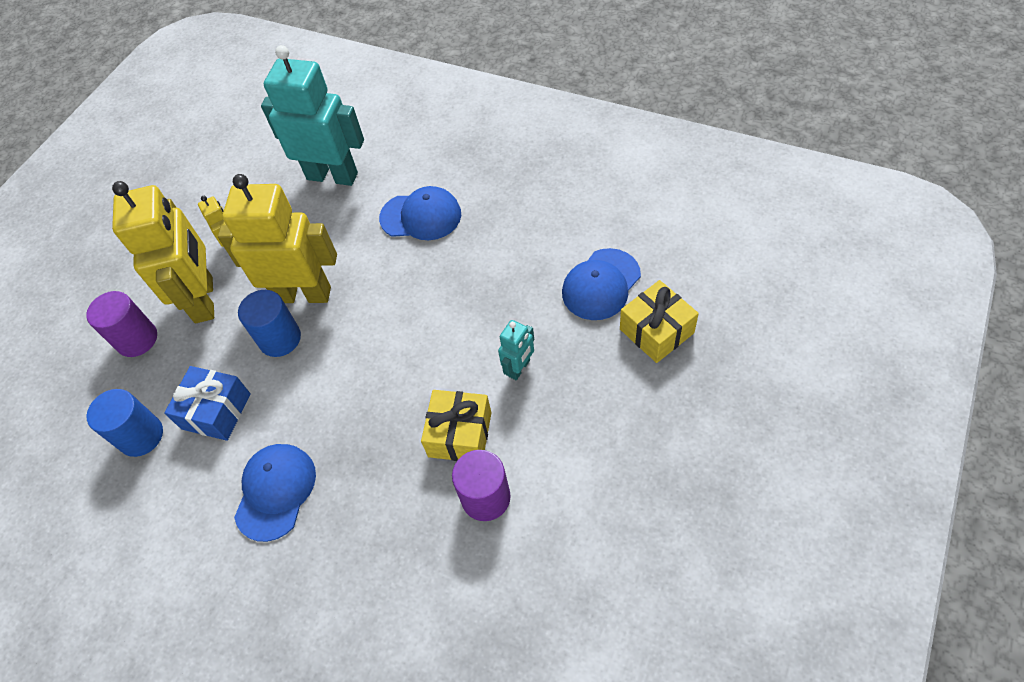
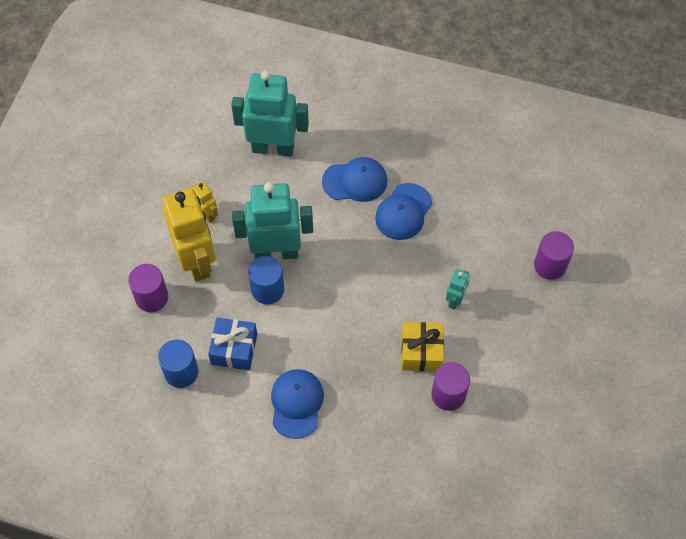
camera: 15 degrees left, 5 degrees up
yellow robot [218,174,337,303] -> turquoise robot [232,182,313,259]
blue cap [562,248,641,320] -> blue cap moved to [375,183,432,240]
yellow gift [620,280,699,363] -> purple cylinder [534,231,574,280]

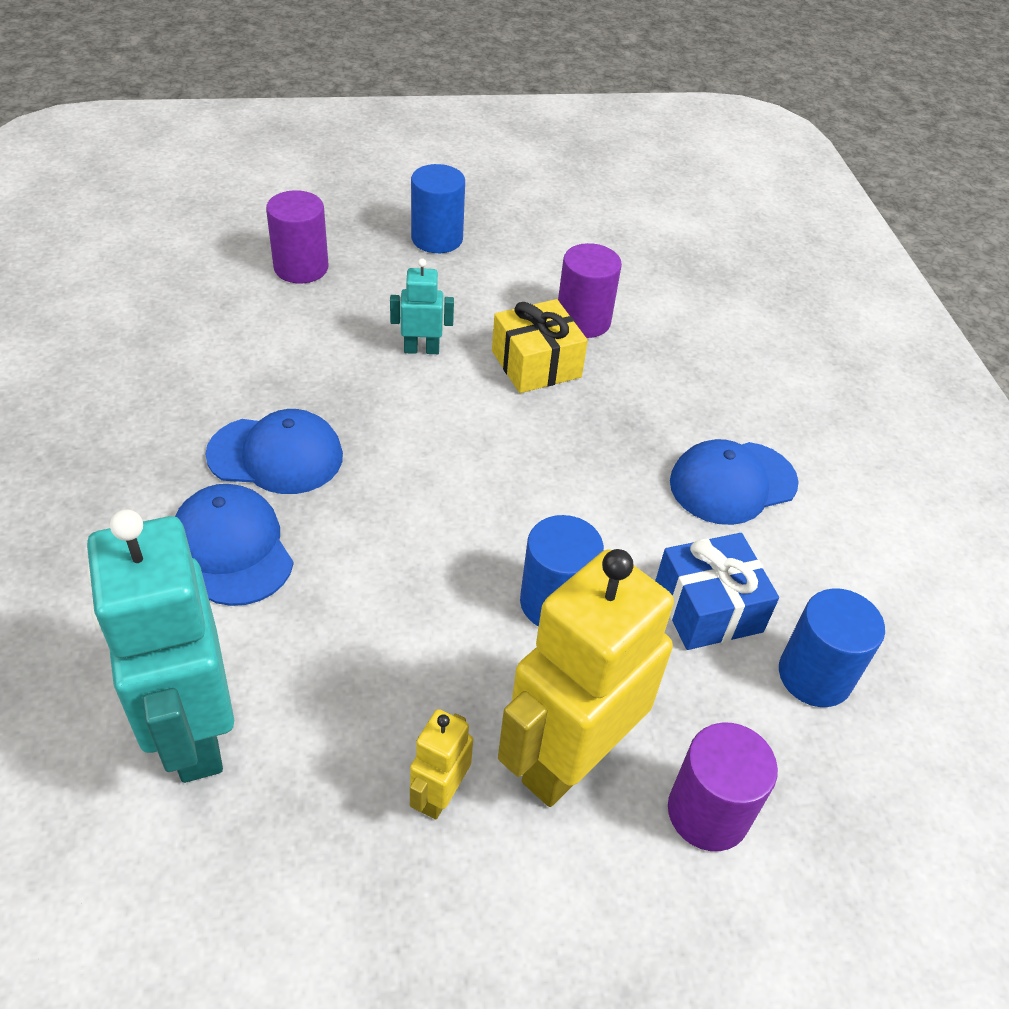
camera: 120 degrees left, 15 degrees down
turquoise robot [232,182,313,259] -> none
none -> blue cylinder [411,164,465,253]

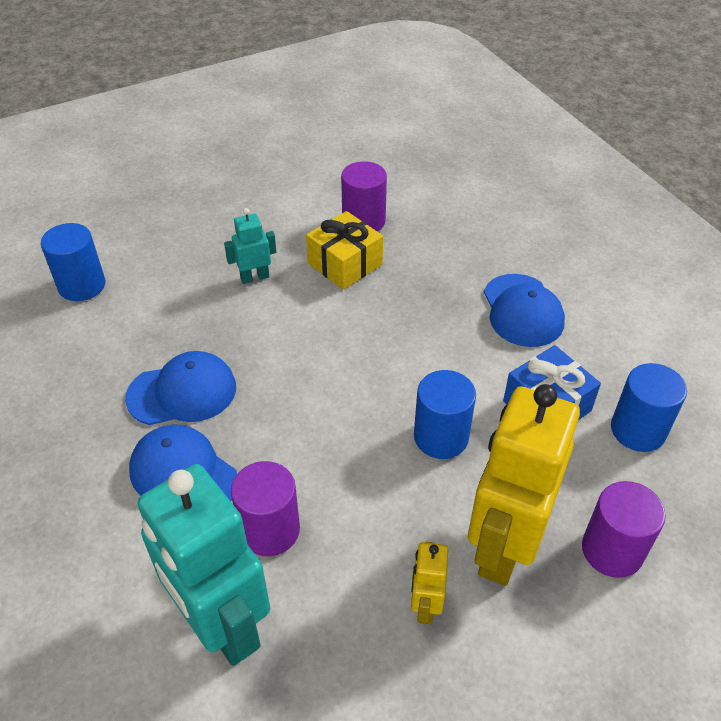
camera: 15 degrees left, 0 degrees up
purple cylinder [266,190,328,283] -> purple cylinder moved to [231,461,300,556]
blue cylinder [411,164,465,253] -> blue cylinder moved to [41,223,105,301]
blue cap [670,439,799,525] -> blue cap turned 60 degrees counterclockwise [484,274,565,347]

